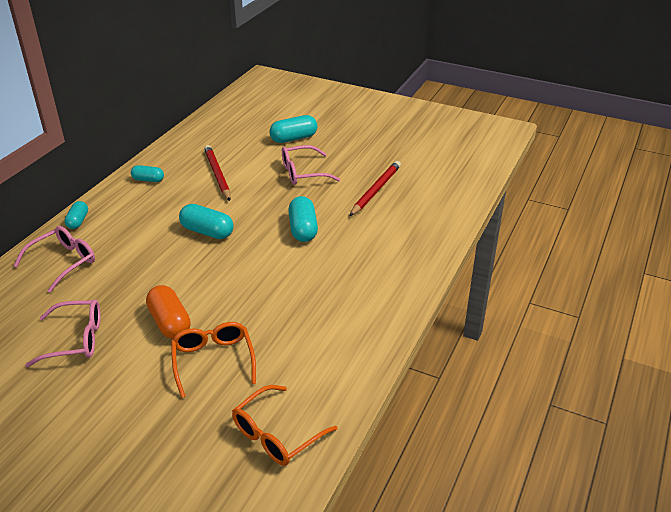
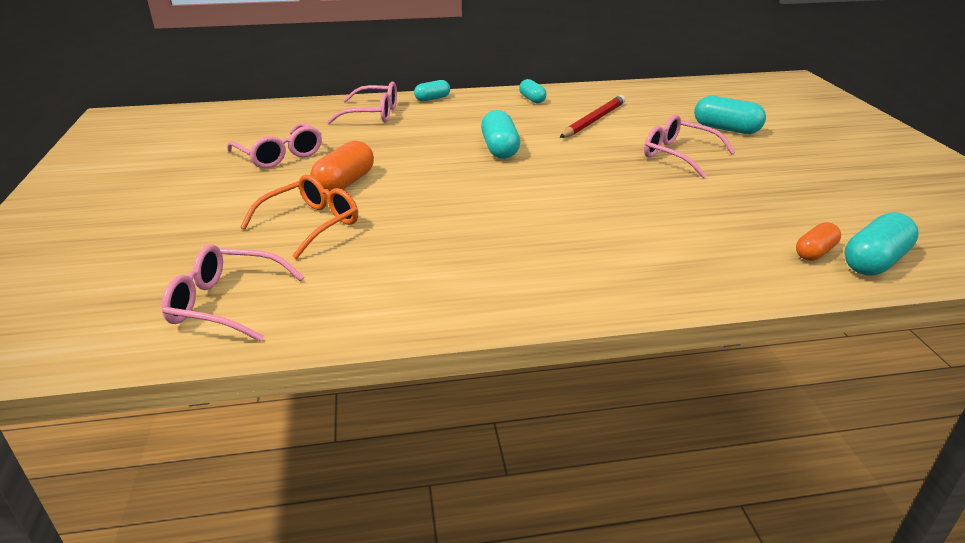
camera: 55 degrees right, 5 degrees down
orange glasses [232,385,338,466] -> pink glasses [162,244,304,342]
turquoise capsule [288,196,318,242] -> turquoise capsule moved to [844,212,919,276]
red pencil [350,161,401,216] -> none
none -> orange capsule [796,222,841,261]

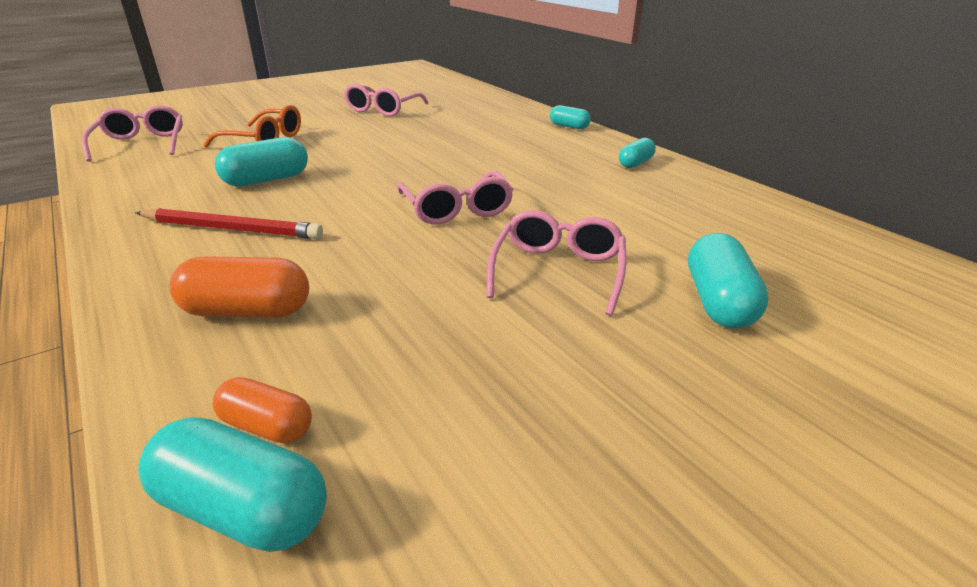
camera: 65 degrees right, 0 degrees up
orange capsule [310,141,374,191] -> orange capsule moved to [170,256,309,318]
pink glasses [327,81,397,124] -> pink glasses moved to [397,171,514,225]
turquoise capsule [481,110,520,159] -> turquoise capsule moved to [215,137,308,187]
red pencil [559,95,626,138] -> red pencil moved to [135,208,323,239]

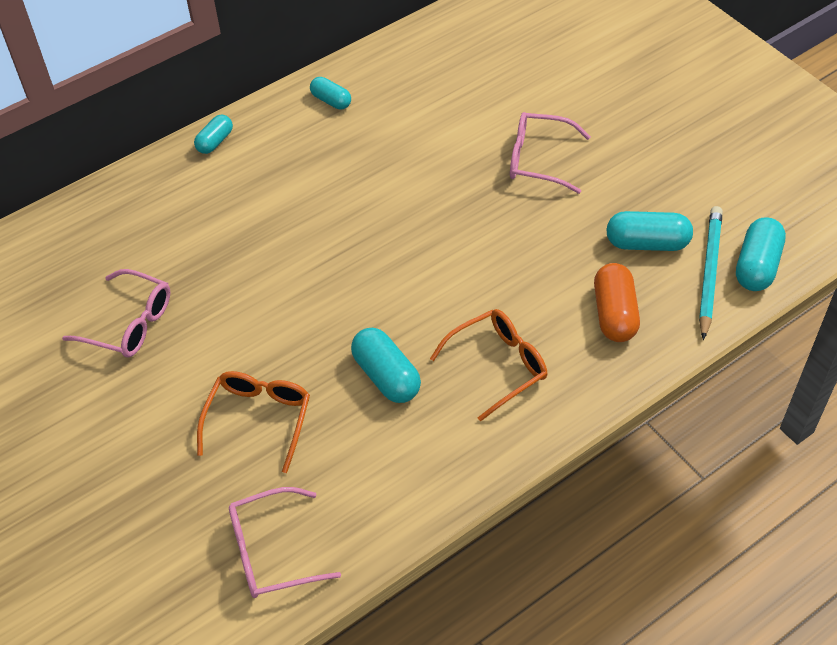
camera: 90 degrees left, 20 degrees up
red pencil [135,208,323,239] -> orange glasses [430,309,547,421]
orange capsule [213,377,312,443] -> turquoise pencil [699,206,723,340]
pink glasses [397,171,514,225] -> none
turquoise capsule [688,233,769,329] -> turquoise capsule moved to [607,211,693,251]

